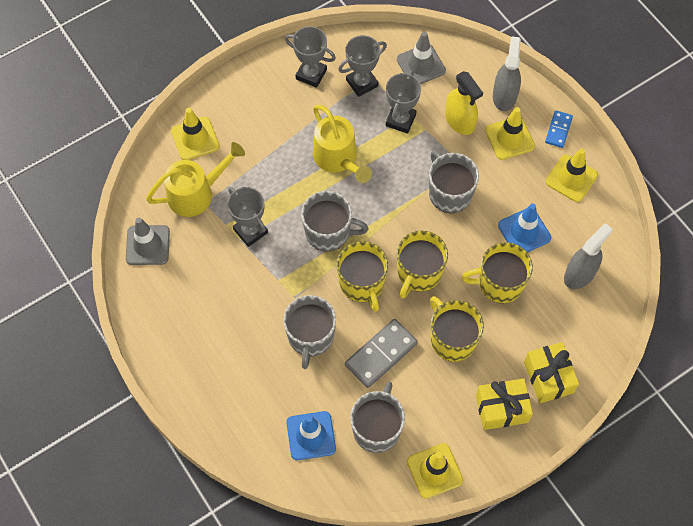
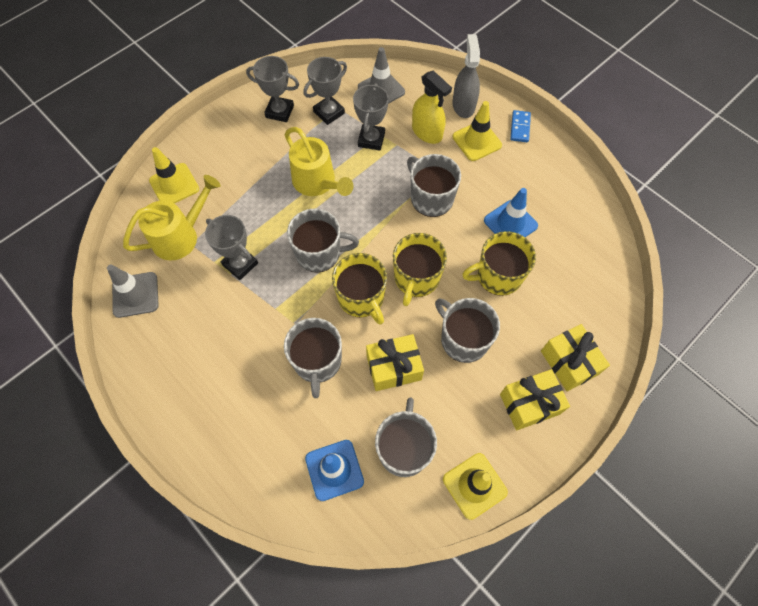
camera: 10 degrees left, 0 degrees up
grey domino [345,319,418,388] -> yellow gift [366,334,424,391]
yellow mug [430,296,484,362] -> grey mug [435,298,500,363]
yellow traffic cone [546,148,598,202] -> none
grey spray bottle [564,223,612,289] -> none

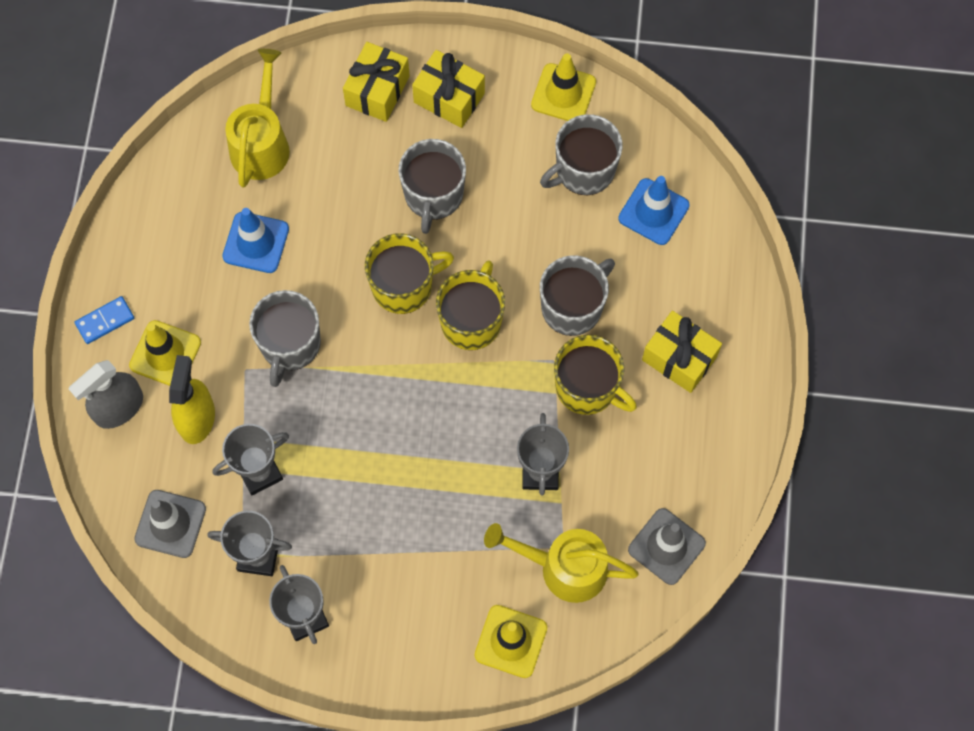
camera: 130 degrees left, 5 degrees up
yellow watering can [285,127,354,196] -> yellow watering can moved to [225,49,290,188]
grey mug [287,209,359,272] -> none
yellow gift [366,334,424,391] -> yellow gift moved to [642,311,722,393]
yellow mug [462,231,536,296] -> yellow mug moved to [554,335,637,415]

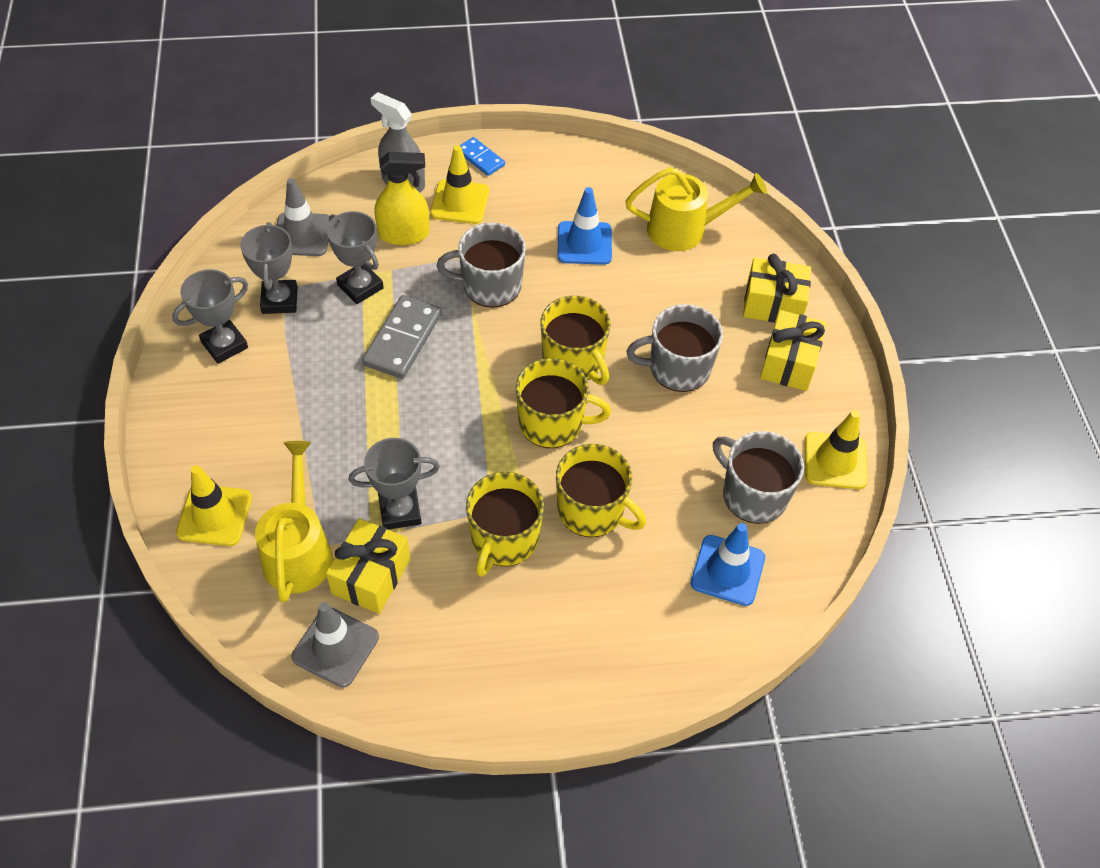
camera: 75 degrees right, 15 degrees down
grey mug [540,255,615,336] -> yellow mug [556,444,646,537]
yellow gift [642,311,722,393] -> yellow gift moved to [326,518,410,614]
none -> grey domino [362,295,442,379]

